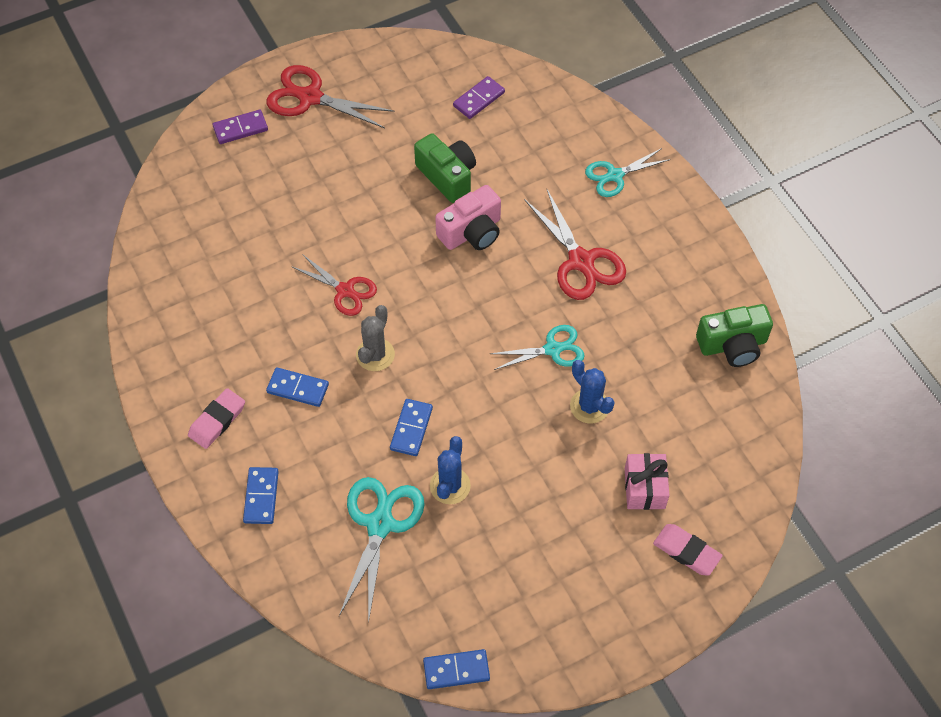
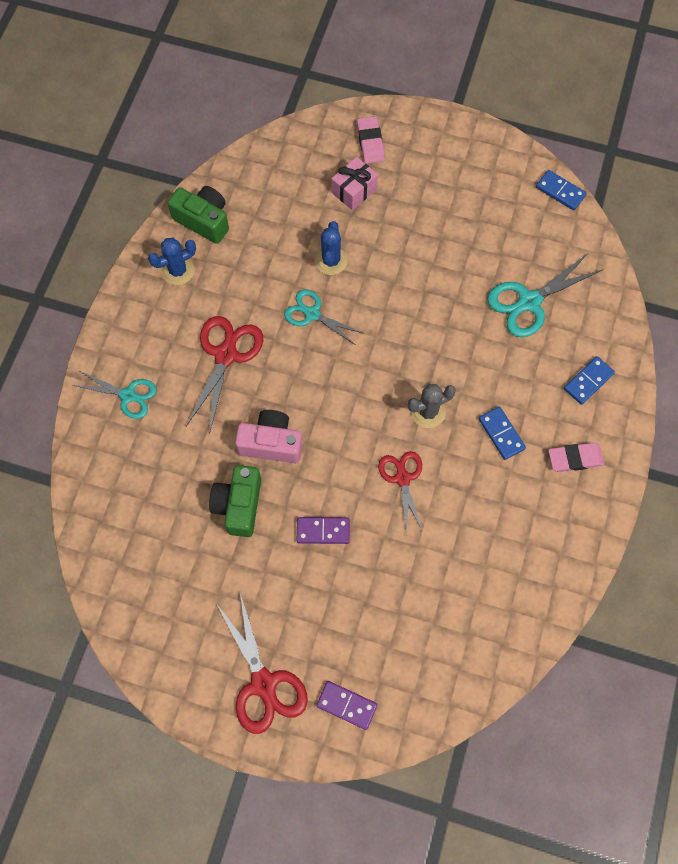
camera: 135 degrees left, 10 degrees up
blue domino [390,399,433,456] -> none
blue cactus [430,436,471,504] -> blue cactus moved to [148,238,196,285]
purple domino [453,76,505,119] -> purple domino moved to [297,517,350,544]

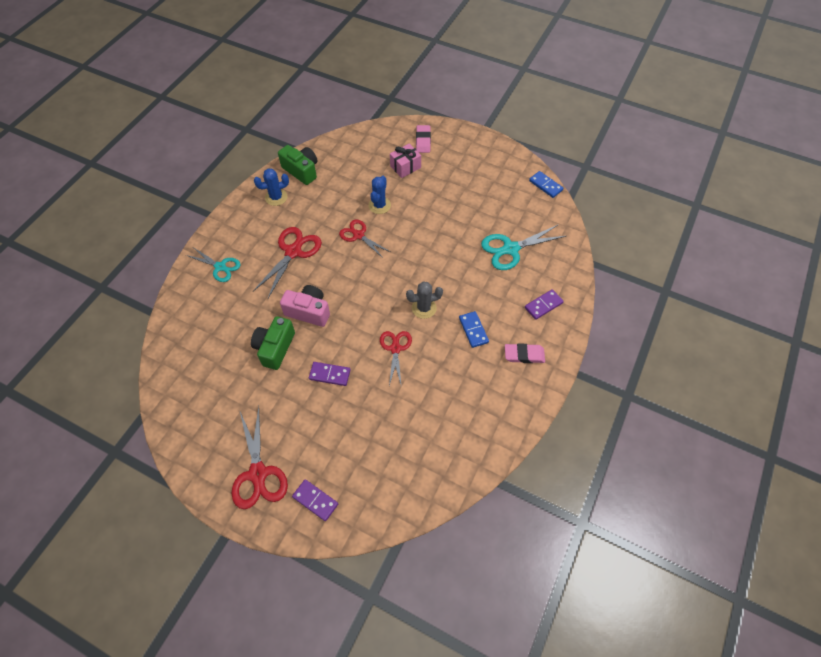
camera: 10 degrees right, 10 degrees down
turquoise scissors [284,289,362,345] -> red scissors [339,220,390,258]
blue domino [564,356,615,405] -> purple domino [525,289,564,320]

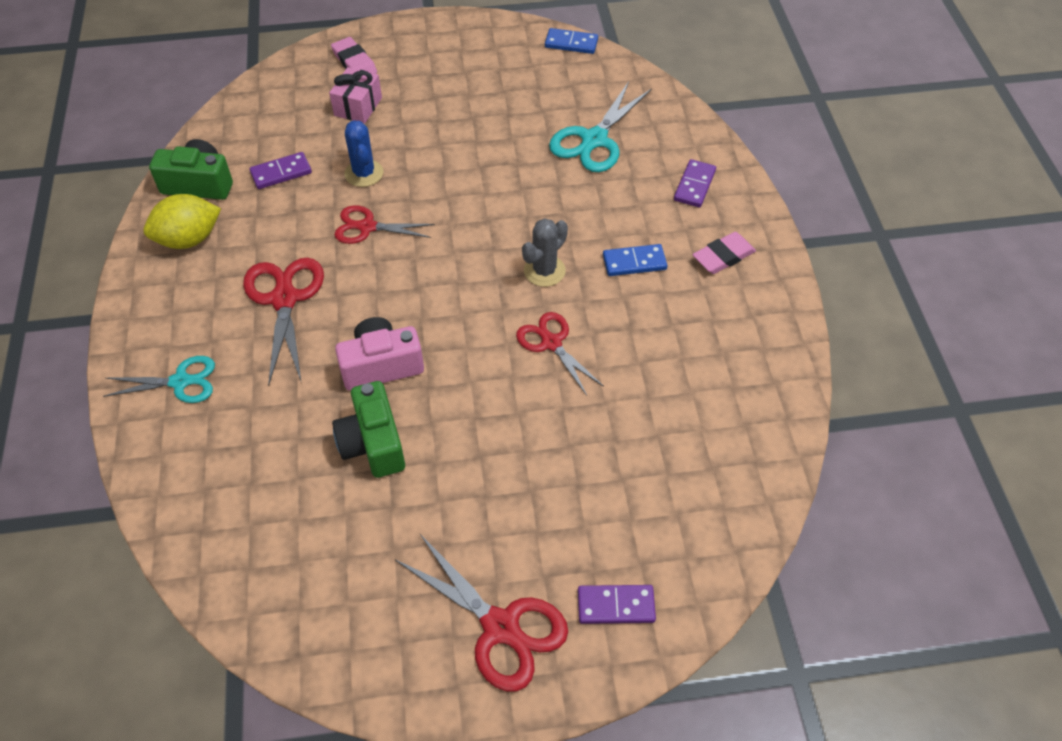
camera: 35 degrees left, 5 degrees down
blue cactus [254,168,289,206] -> yellow lemon [143,194,221,249]
purple domino [309,362,351,386] -> purple domino moved to [250,152,312,189]
blue domino [459,311,489,348] -> blue domino turned 45 degrees counterclockwise [603,244,667,276]

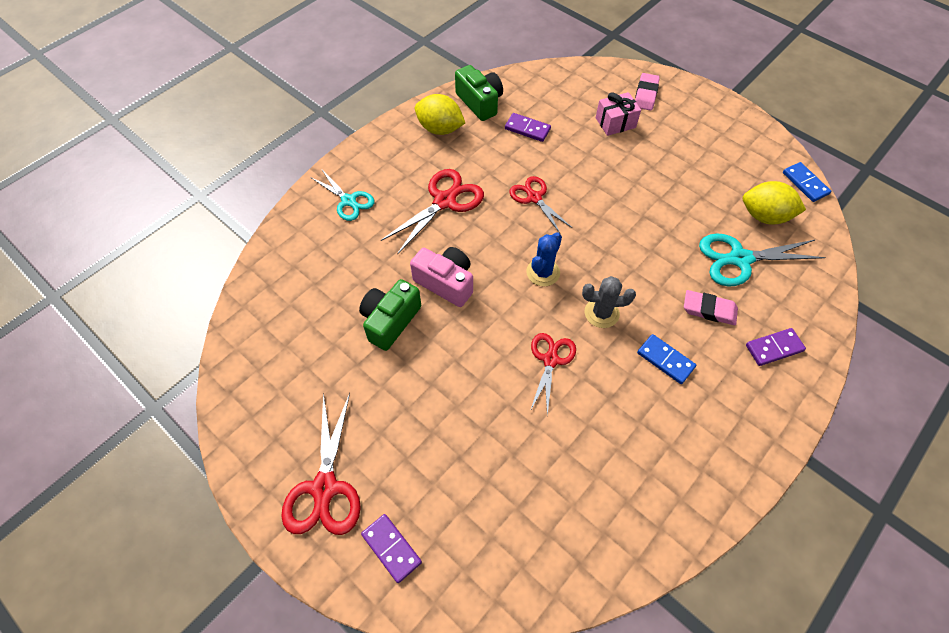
camera: 50 degrees right, 5 degrees up
blue cactus [344,120,383,187] -> blue cactus moved to [526,232,562,286]
pink eraser [692,232,756,274] -> pink eraser moved to [684,290,738,325]
none -> yellow lemon [743,181,806,224]

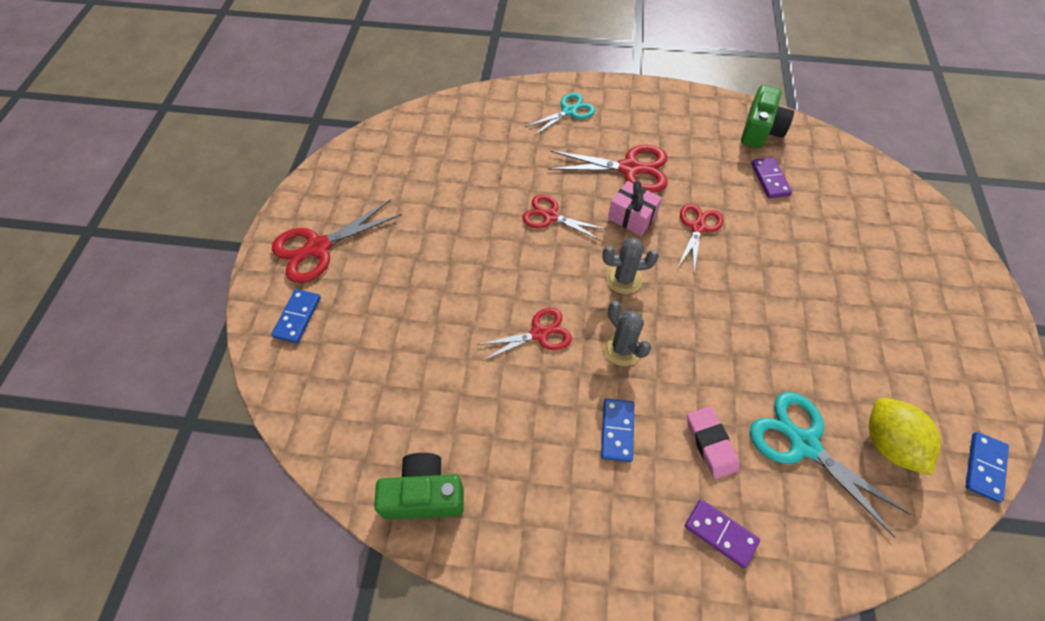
camera: 55 degrees right, 0 degrees up
turquoise scissors [310,170,374,221] -> turquoise scissors turned 135 degrees counterclockwise [525,93,595,136]
green camera [359,279,421,351] -> green camera moved to [374,453,464,520]
purple domino [361,514,422,583] -> blue domino [271,289,321,343]
pink camera [410,247,473,307] -> red scissors [522,195,607,241]
yellow lemon [415,94,465,135] -> none
blue cactus [526,232,562,286] -> grey cactus [602,237,659,294]
pink gift [596,92,641,136] -> pink gift moved to [608,181,662,236]
pink eraser [635,73,660,111] -> none

